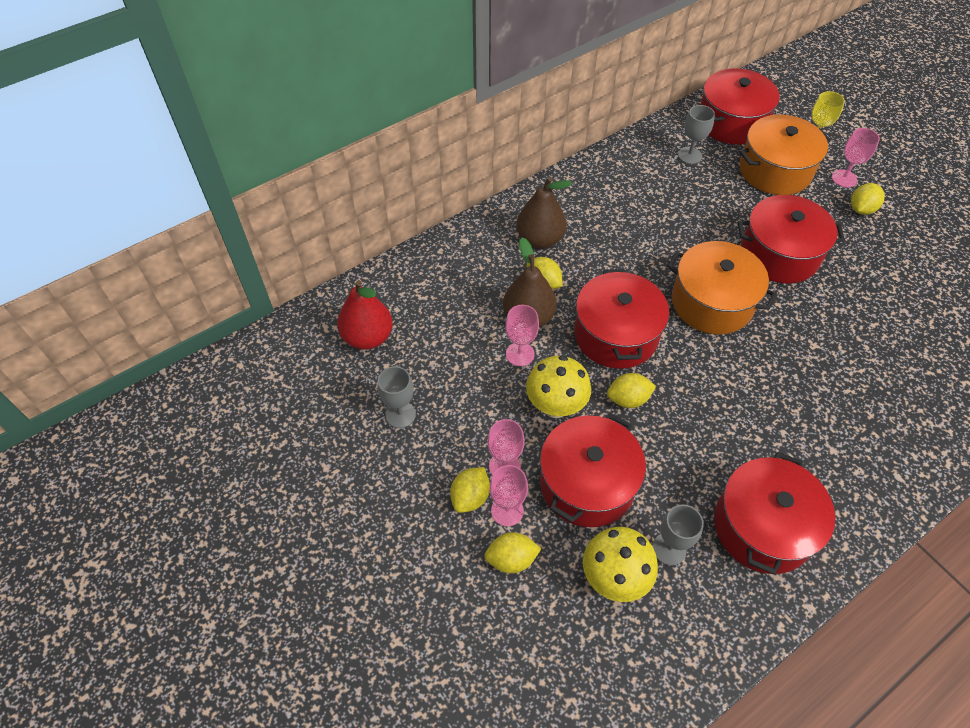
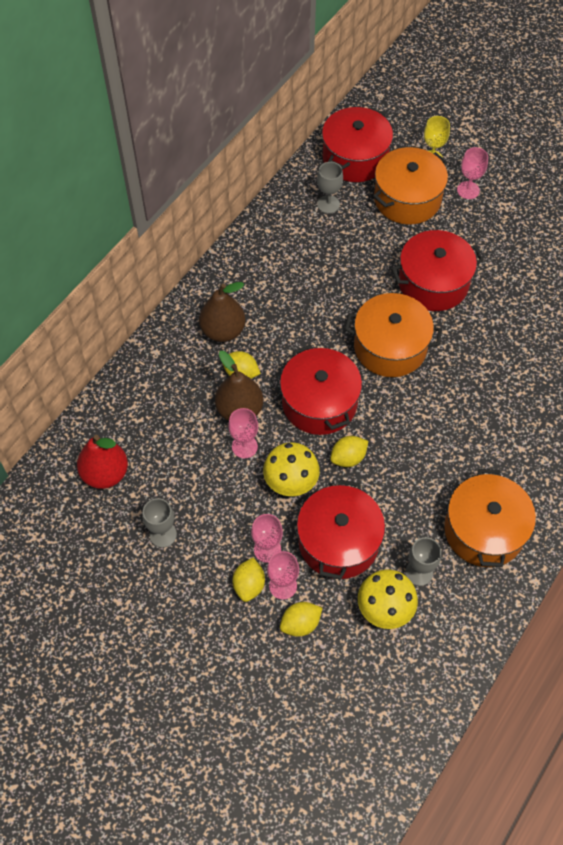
camera: 20 degrees left, 5 degrees up
red pot [714,452,835,574] -> orange pot [444,469,536,567]
yellow lemon [851,183,885,215] -> none

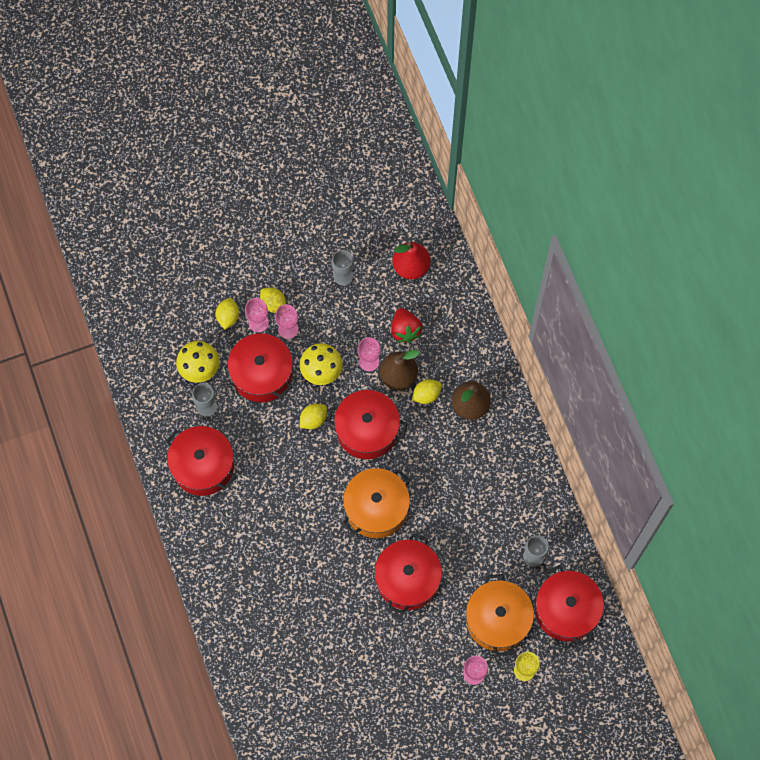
camera: 125 degrees right, 10 degrees up
yellow lemon [330,436,368,467] -> yellow lemon turned 45 degrees clockwise [299,404,327,429]
orange pot [444,469,536,567] -> red pot [166,426,236,496]
none -> red strawberry [391,308,422,343]

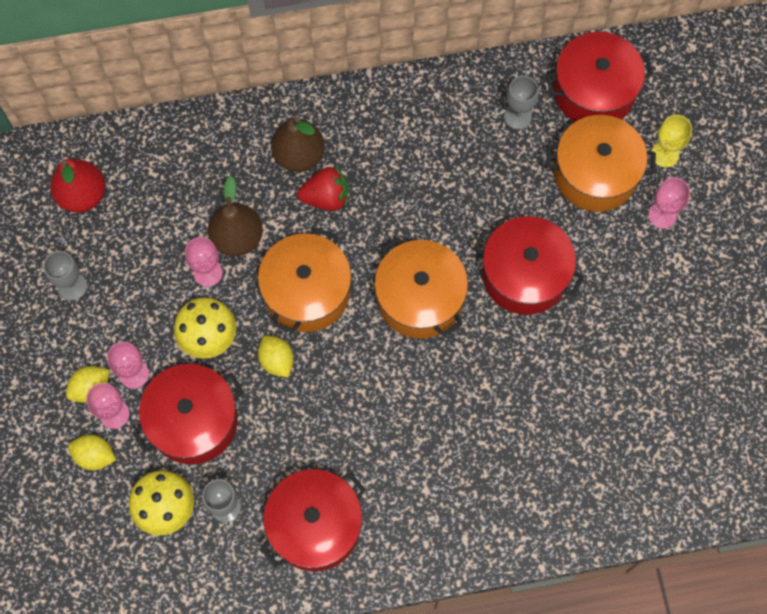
camera: 80 degrees left, 0 degrees up
red pot [327,390,407,459] -> orange pot [258,228,351,333]
red strawberry [391,308,422,343] -> red strawberry moved to [297,166,349,211]
yellow lemon [412,379,442,404] -> none

